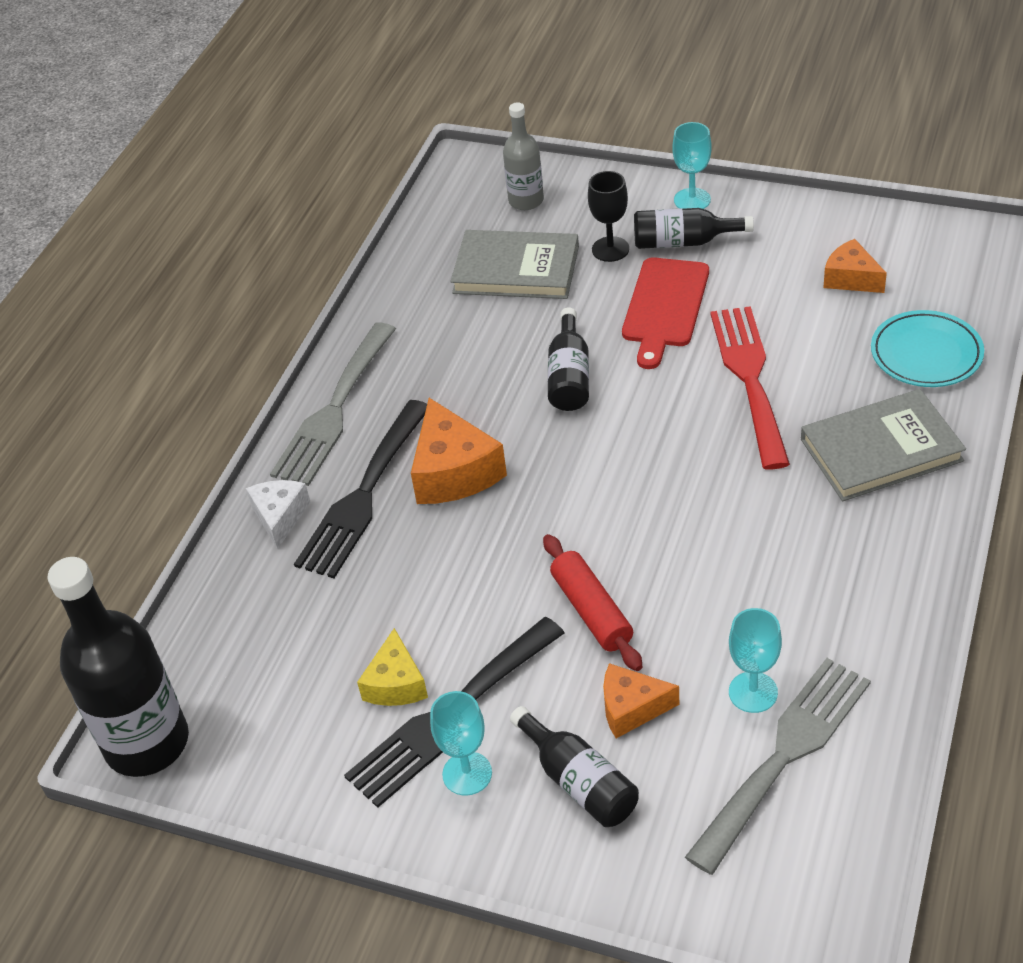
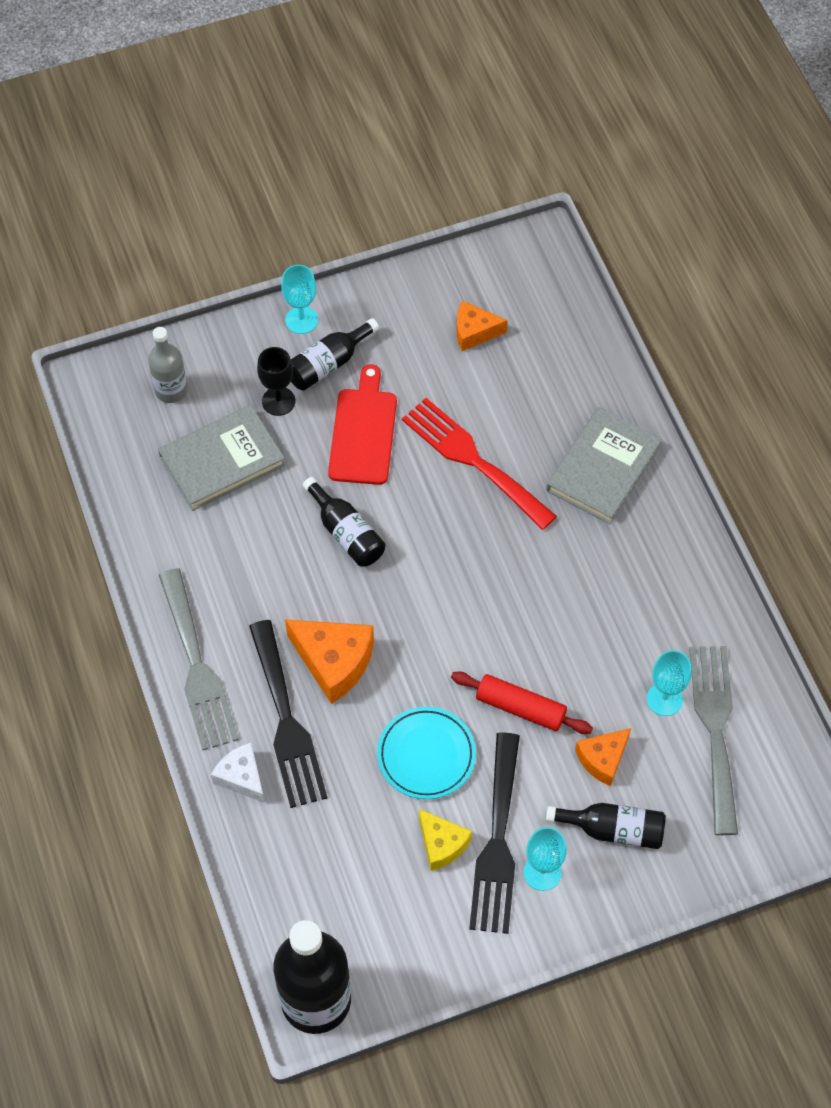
camera: 45 degrees left, 15 degrees up
red cutting board [622,257,709,369] -> red cutting board turned 150 degrees counterclockwise [328,364,397,485]
turquoise plate [871,310,984,387] -> turquoise plate moved to [377,707,476,799]

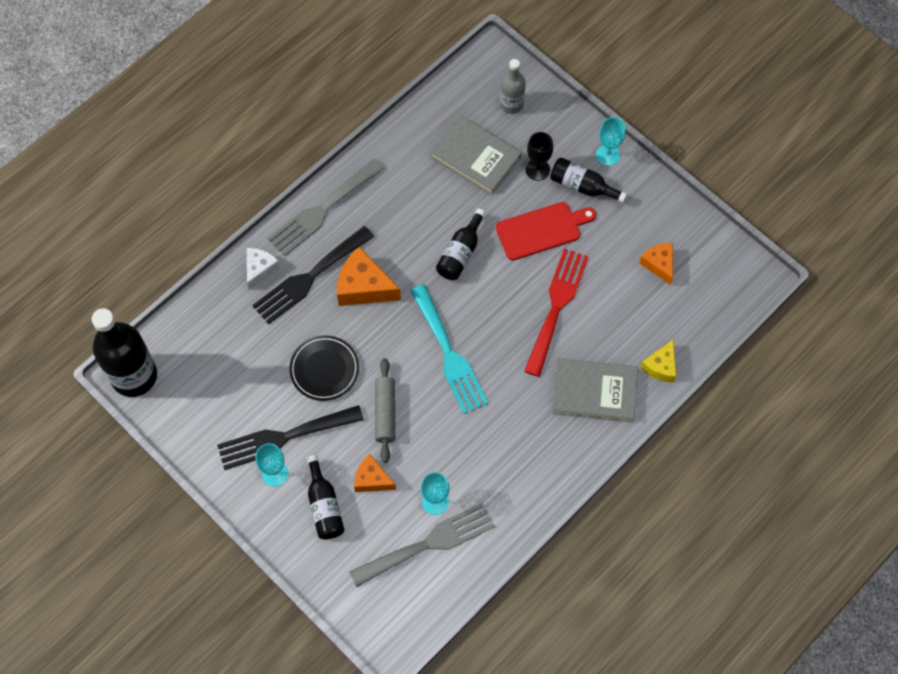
camera: 65 degrees right, 5 degrees up
orange cheese [285,619,374,704] -> orange cheese turned 105 degrees clockwise [337,247,401,306]
turquoise plate [377,707,476,799] -> black plate [289,335,359,401]
yellow cheese [419,809,472,871] -> yellow cheese moved to [640,340,676,383]
red rolling pin [451,672,593,734] -> grey rolling pin [375,358,395,463]
none -> turquoise fork [410,284,488,414]

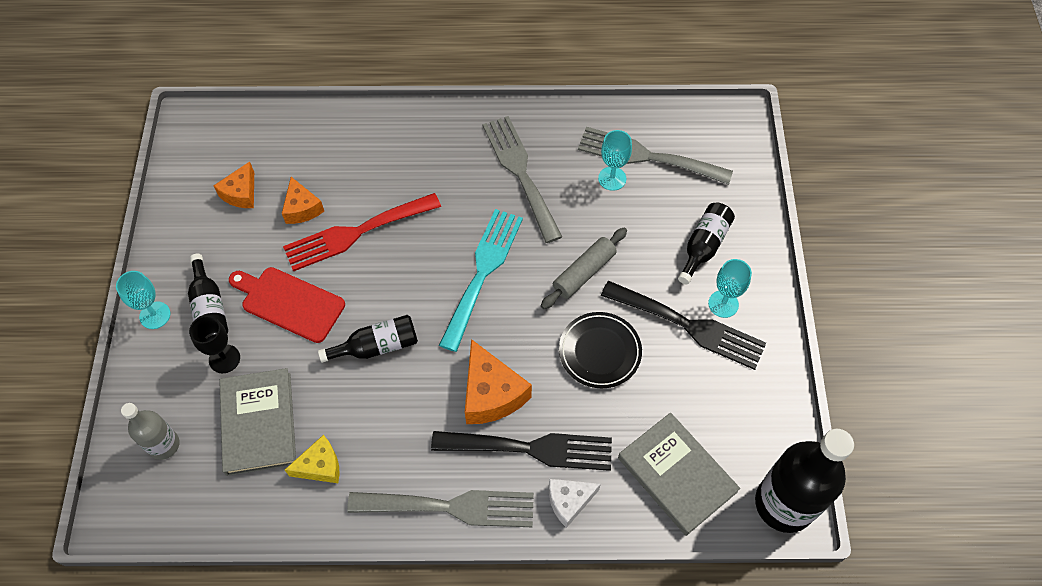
camera: 135 degrees left, 5 degrees down
orange cheese [354,454,396,492] -> orange cheese moved to [282,177,324,224]
grey book [552,358,638,423] -> grey book moved to [618,413,740,536]
yellow cheese [640,340,676,383] -> yellow cheese moved to [285,435,340,483]
none -> grey fork [482,116,562,243]

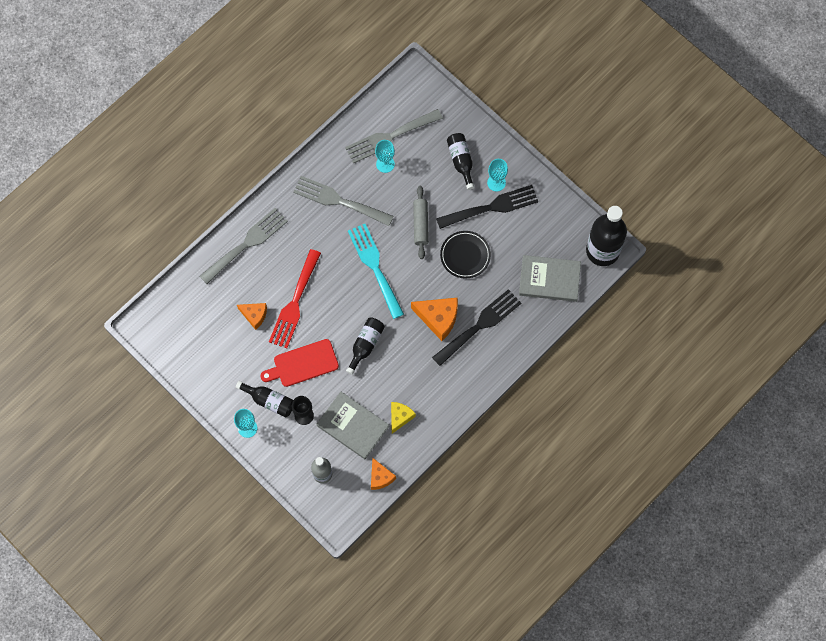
camera: 45 degrees left, 10 degrees up
orange cheese [214,162,254,208] -> orange cheese moved to [371,458,396,490]
grey fork [347,490,534,527] -> grey fork moved to [199,208,288,284]
white cheese [549,479,601,528] -> none

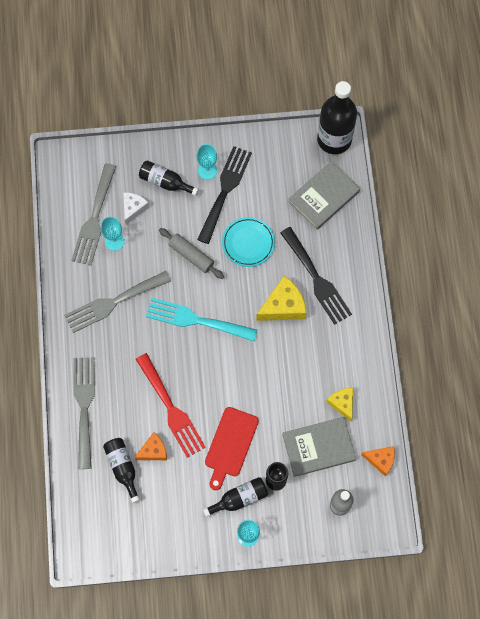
camera: 50 degrees left, 0 degrees up
black bottle [346,317,385,375] -> black bottle moved to [103,438,140,503]
orange cheese [411,298,458,341] -> yellow cheese [256,275,306,321]
black fork [432,289,521,366] -> black fork turned 150 degrees clockwise [280,227,352,325]
black plate [440,231,491,279] -> turquoise plate [222,217,275,267]
none -> white cheese [123,192,149,225]

